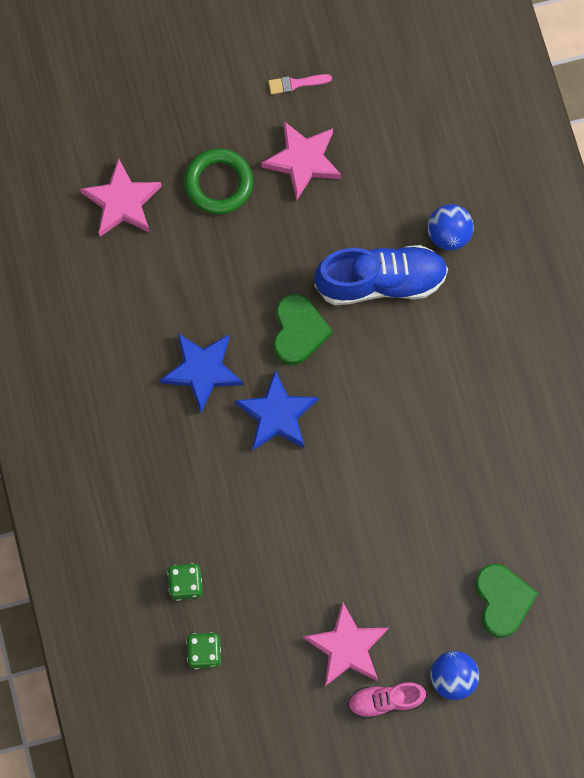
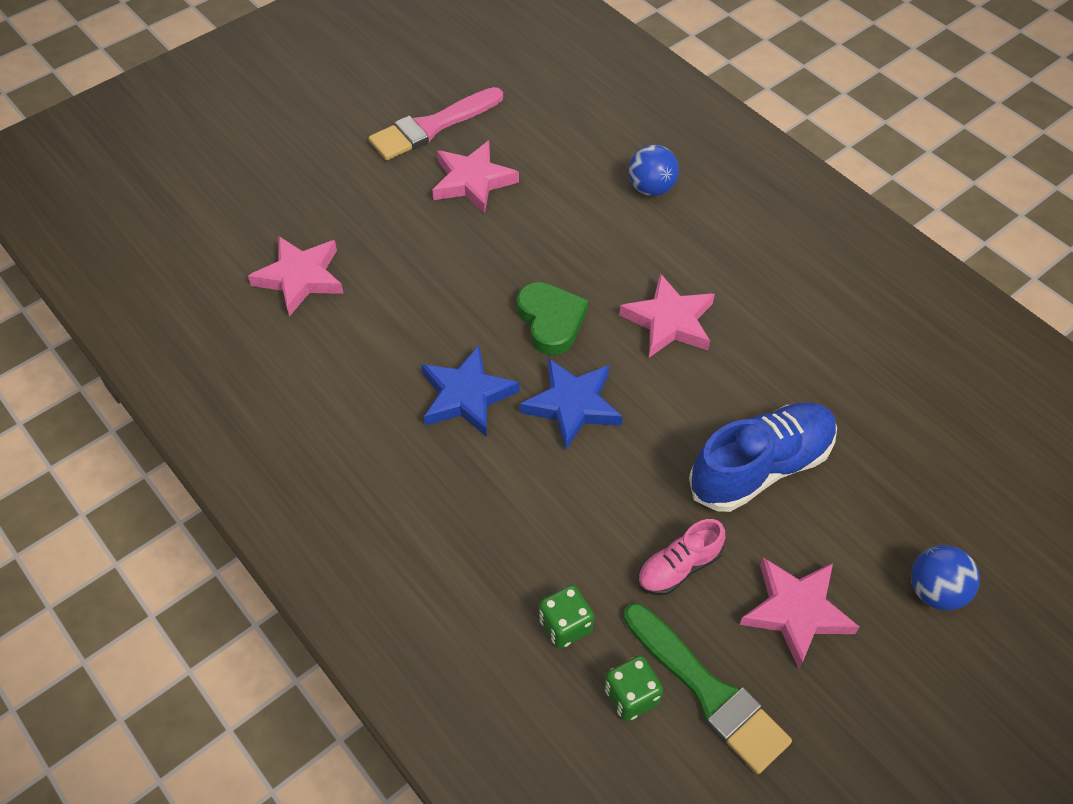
camera: 25 degrees left, 20 degrees down
green ring [184,148,253,214] -> none
pink brush [268,74,332,95] -> pink brush [369,87,503,160], size x2.20
blue shoe [314,245,448,305] -> blue shoe moved to [689,403,837,512]
pink shoe [348,682,426,719] -> pink shoe moved to [637,519,725,595]
green heart [475,564,538,638] -> none
none -> pink star [619,273,715,358]
none -> green brush [624,603,792,774]

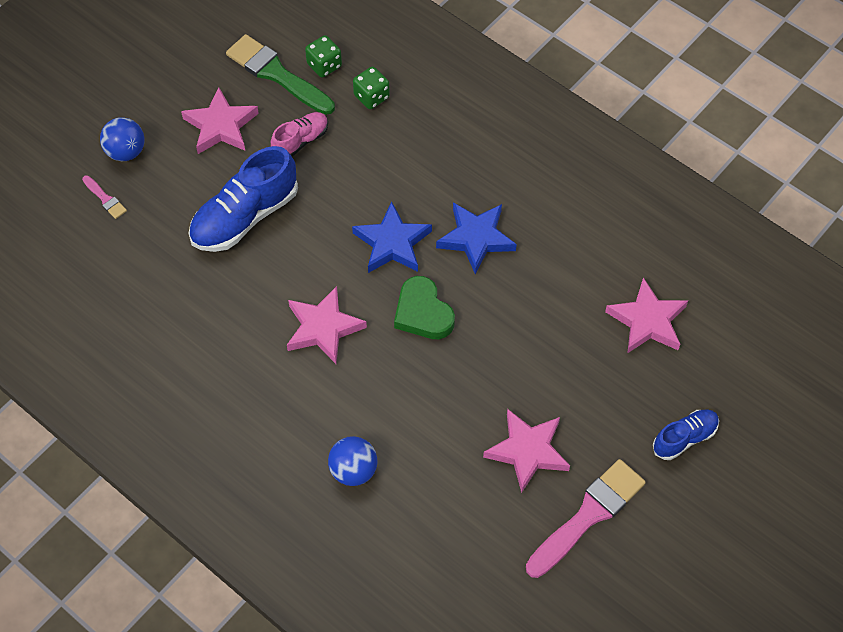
camera: 170 degrees right, 5 degrees up
none -> pink brush [82,175,127,219]
none -> blue shoe [653,409,719,460]

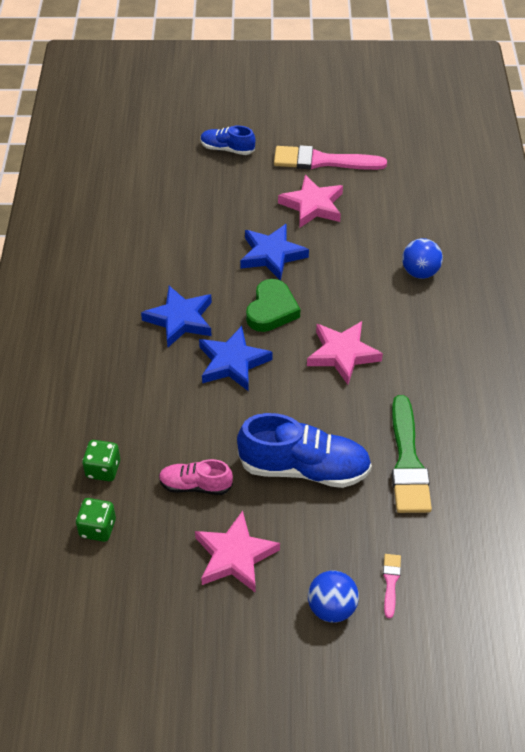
camera: 130 degrees left, 10 degrees down
green brush [226,34,335,115] -> green brush moved to [392,395,432,513]
pink star [605,278,688,354] -> none
none -> blue star [240,224,309,281]

